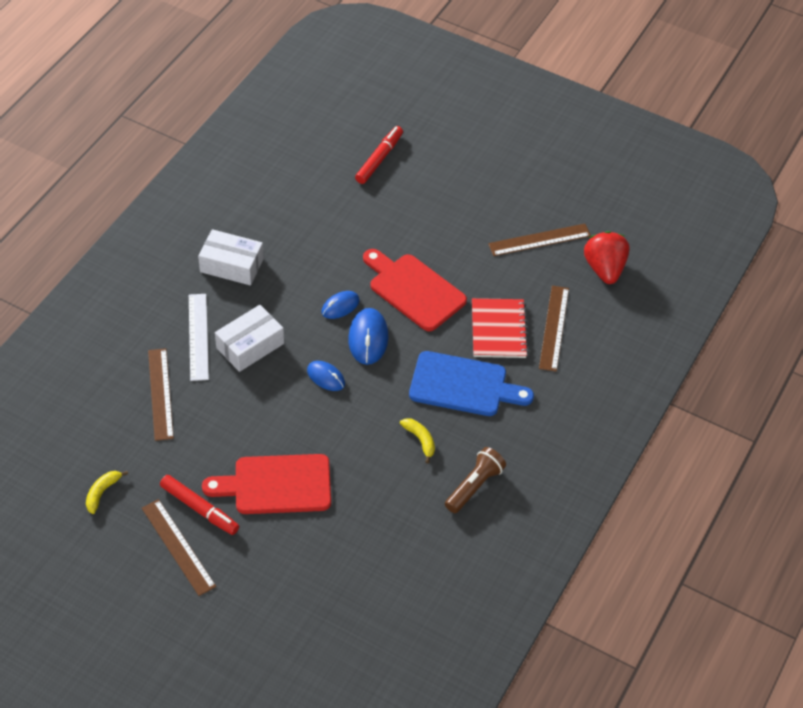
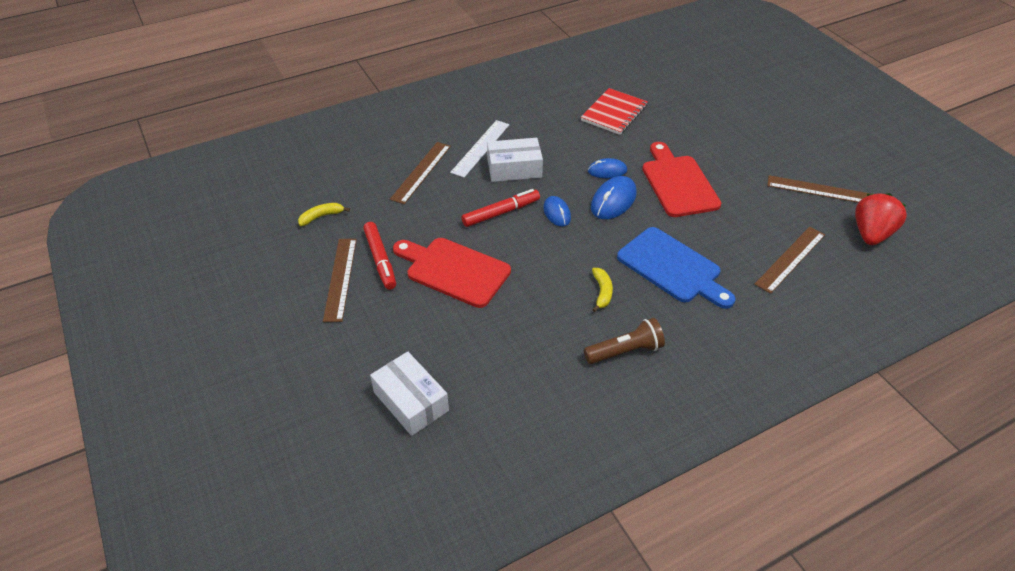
camera: 35 degrees right, 5 degrees down
white box [198,229,264,285] -> white box moved to [370,352,449,436]
red marker [355,126,403,184] -> red marker moved to [461,189,540,227]
red notebook [472,298,529,358] -> red notebook moved to [581,88,648,135]

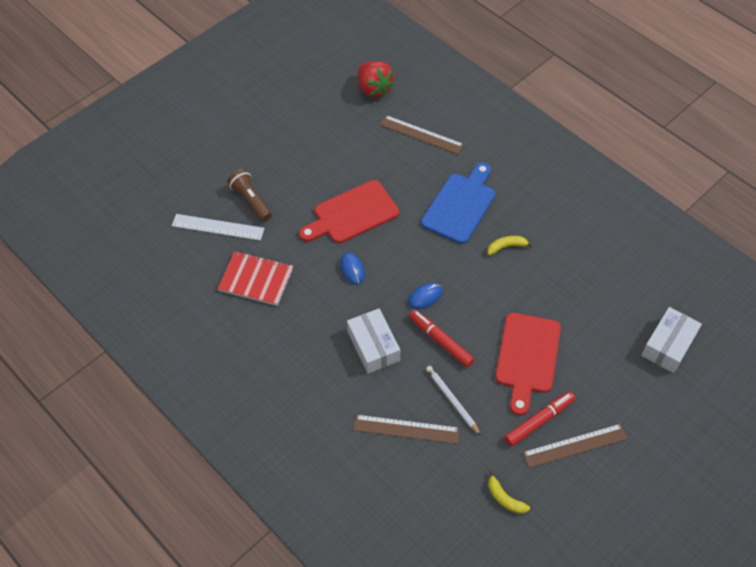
camera: 105 degrees left, 10 degrees up
white ruler [450,120,510,178] -> white ruler moved to [172,214,265,241]
brown flashlight [584,318,665,364] -> brown flashlight moved to [227,169,272,222]
blue mouse [591,176,637,219] -> none
brown ruler [767,175,871,203] -> none
red strawberry [855,193,907,245] -> red strawberry turned 135 degrees counterclockwise [358,61,394,98]
none -> white pencil [426,366,481,436]

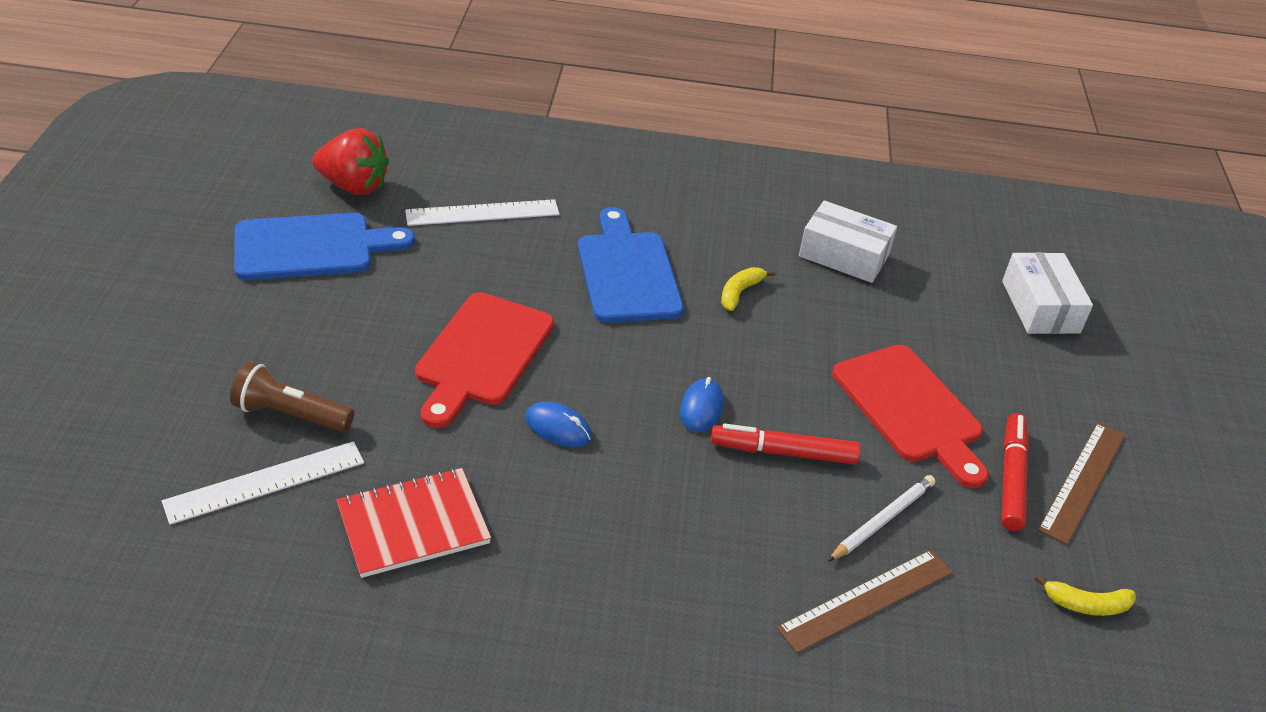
camera: 45 degrees left, 15 degrees down
white box [347,308,400,374] -> white box moved to [799,201,897,283]
brown ruler [380,115,464,154] -> white ruler [405,199,560,226]
white pencil [426,366,481,436] -> white pencil turned 120 degrees clockwise [828,475,935,562]
none -> blue cutting board [234,213,415,280]

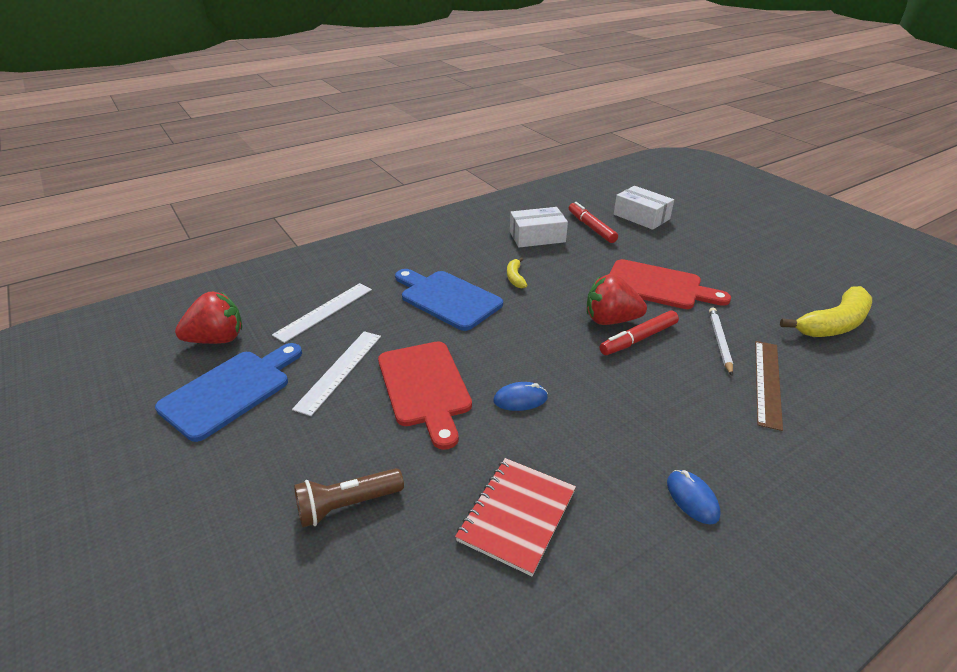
camera: 35 degrees left, 5 degrees down
white ruler [162,441,364,525] -> white ruler moved to [292,331,381,416]
blue mouse [680,377,724,432] -> blue mouse moved to [667,470,721,524]
red marker [1002,413,1029,531] -> red marker moved to [569,202,618,243]
yellow banana [1035,574,1136,616] -> yellow banana [780,286,872,337], size x2.03
brown ruler [1038,422,1125,545] -> none
none -> red strawberry [587,274,647,325]

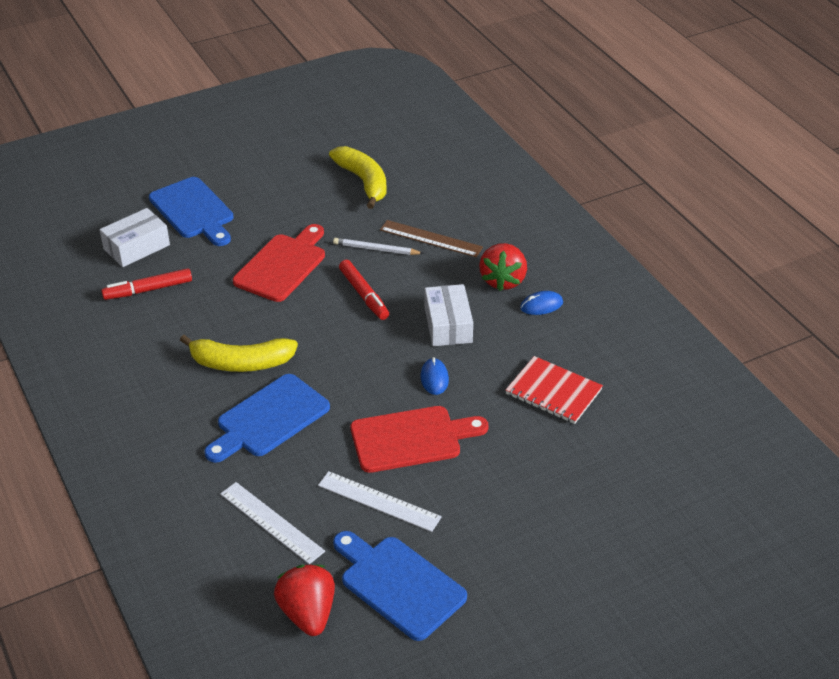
camera: 85 degrees left, 5 degrees up
brown flashlight [294,468,404,528] -> none
yellow banana [507,257,527,288] -> yellow banana [180,335,298,372], size x2.03
white box [510,207,568,247] -> white box moved to [425,284,473,346]
red strawberry [587,274,647,325] -> red strawberry moved to [479,243,527,291]
none -> blue cutting board [149,177,233,246]

